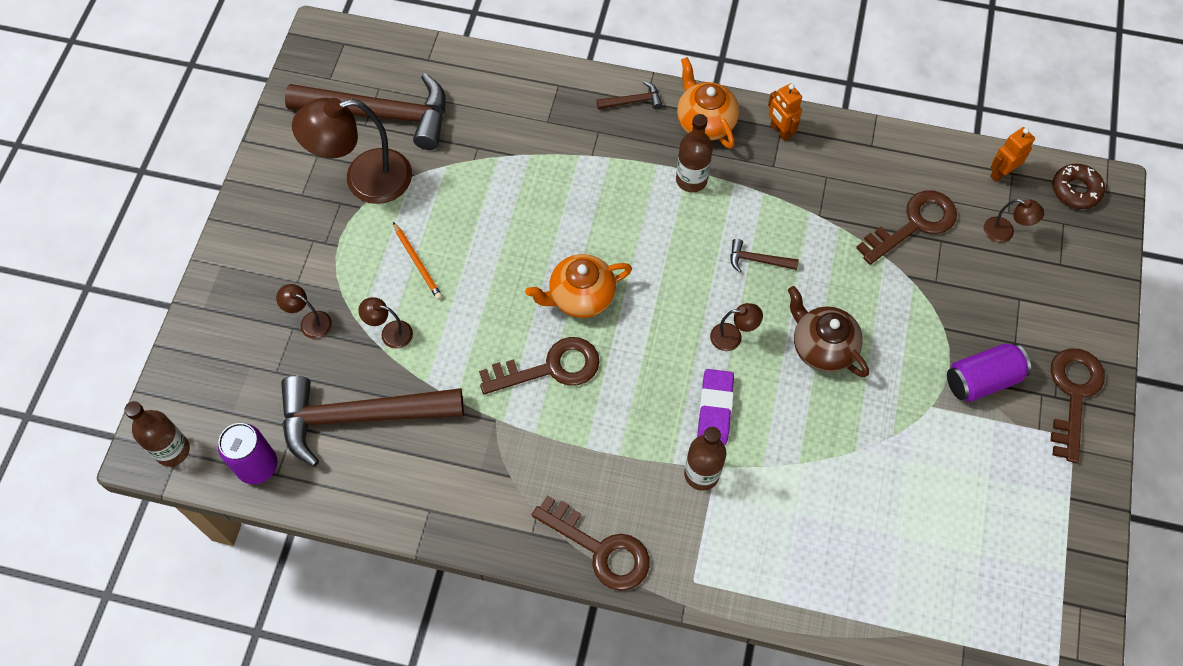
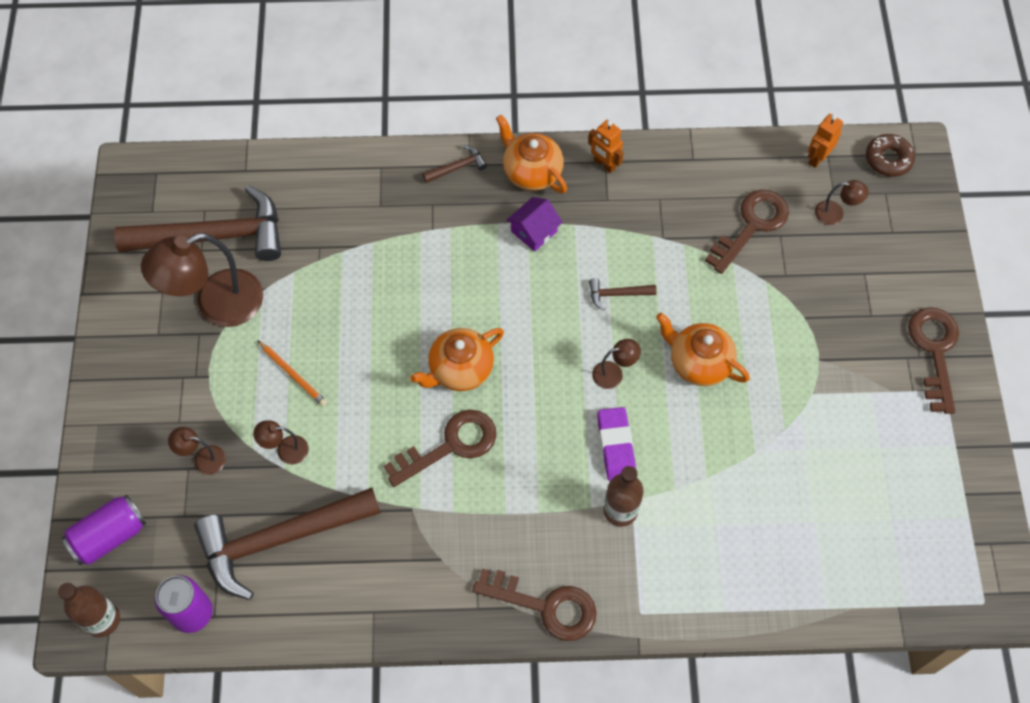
camera: 15 degrees left, 0 degrees up
brown bottle [676,114,713,192] -> purple house [506,197,563,252]
brown teapot [788,286,869,377] -> orange teapot [656,313,750,386]
purple can [947,343,1031,402] -> purple can moved to [62,494,146,565]

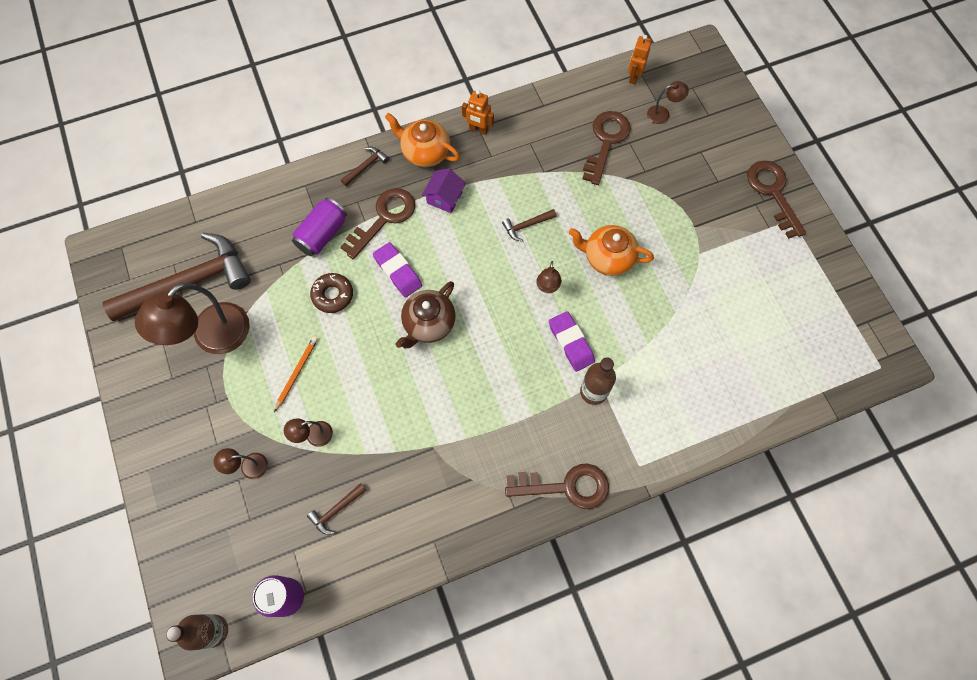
camera: 20 degrees left, 5 degrees up
purple can [62,494,146,565] -> purple can moved to [292,198,347,256]
brown hammer [194,488,381,600] -> brown hammer [307,483,366,535], size x0.40
orange pencil [257,340,327,406] -> orange pencil turned 90 degrees counterclockwise [274,337,318,412]
brown key [384,410,496,487] -> brown key moved to [340,188,415,259]
orange teapot [410,328,504,391] -> brown teapot [396,281,456,348]
brown lamp [592,339,641,389] -> brown lamp turned 135 degrees clockwise [536,261,562,293]
brown donut [866,134,915,177] -> brown donut moved to [310,273,353,313]
none -> purple eraser [373,242,422,298]

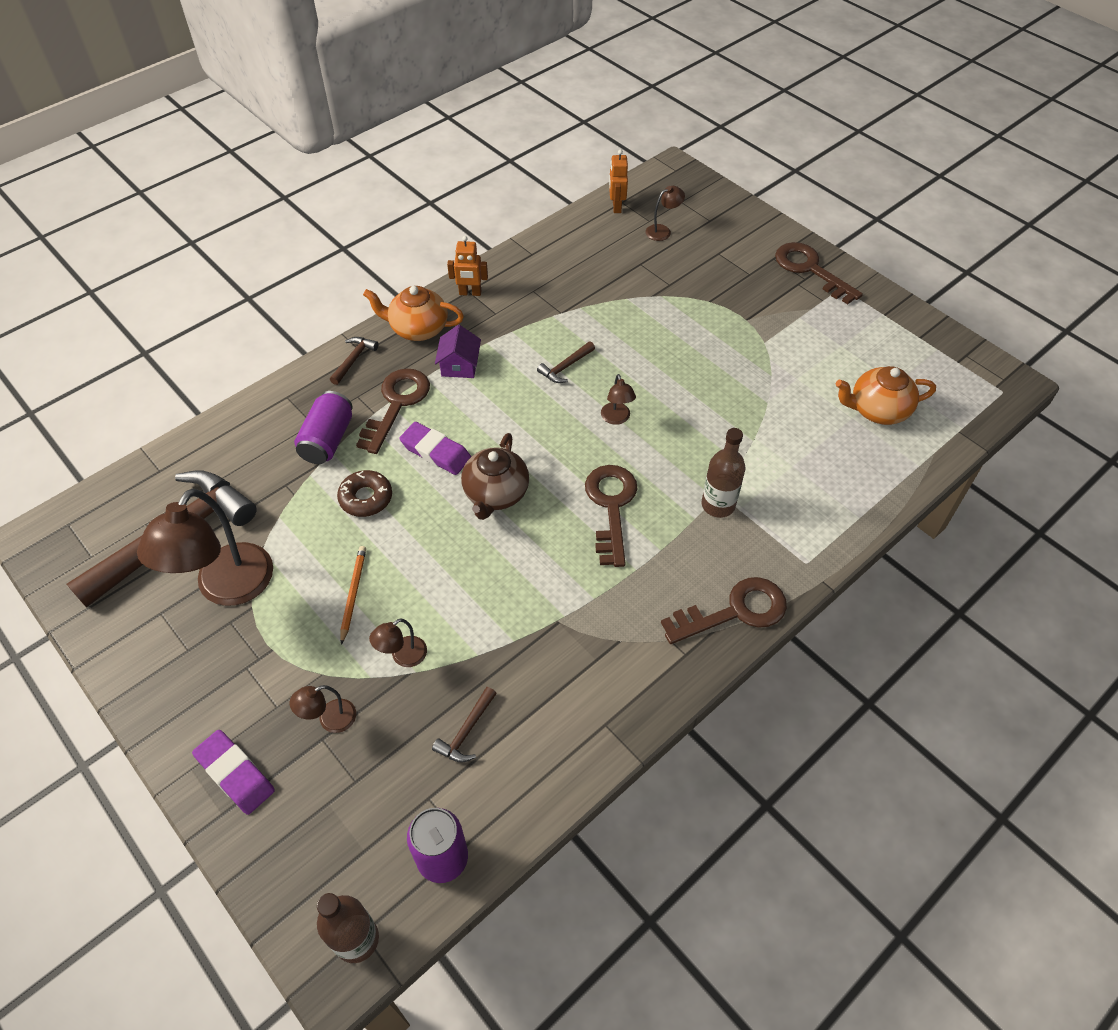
camera: 20 degrees left, 15 degrees down
purple eraser [549,311,595,372] -> purple eraser moved to [192,730,275,815]
orange teapot [569,225,654,276] -> orange teapot moved to [836,366,936,425]
brown key [582,111,631,185] -> brown key moved to [585,465,638,567]

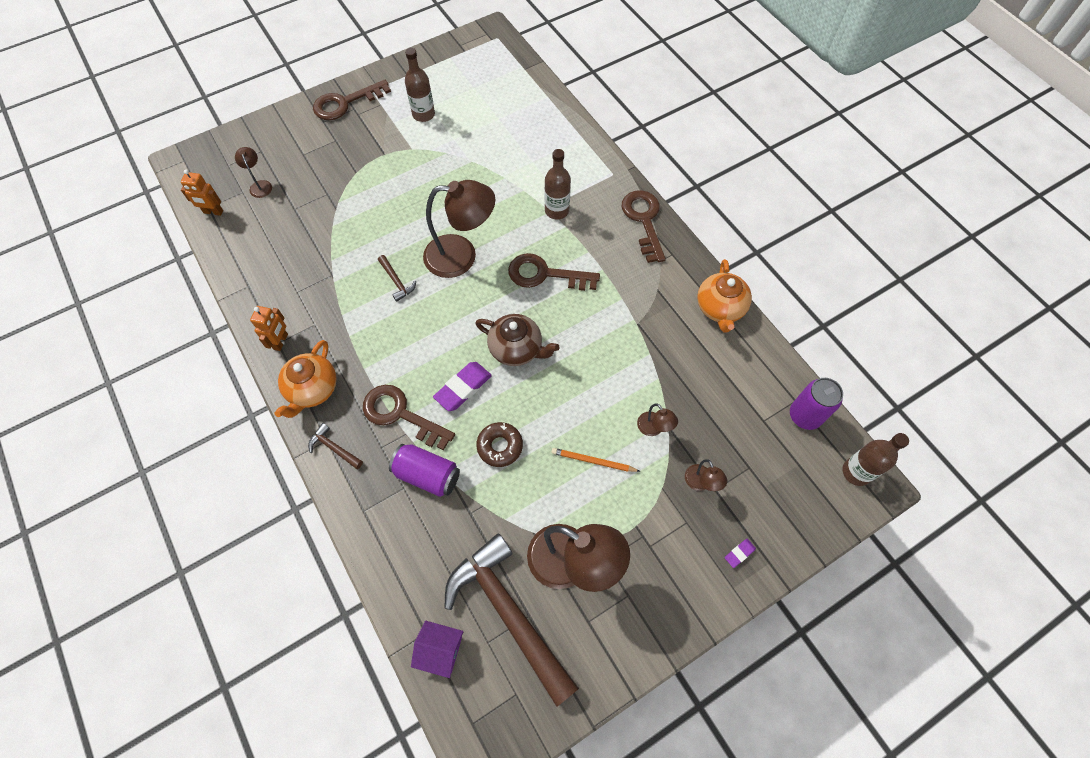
camera: 80 degrees left, 10 degrees up
purple eraser [192,730,275,815] -> purple eraser [725,539,756,568], size x0.51
brown hammer [432,687,497,763] -> none
purple house [435,325,481,378] -> purple house moved to [411,621,463,678]
brown lamp [601,374,636,425] -> brown lamp [423,180,495,278], size x2.23
orange teapot [836,366,936,425] -> orange teapot moved to [697,259,752,333]
none -> brown bottle [405,48,435,122]

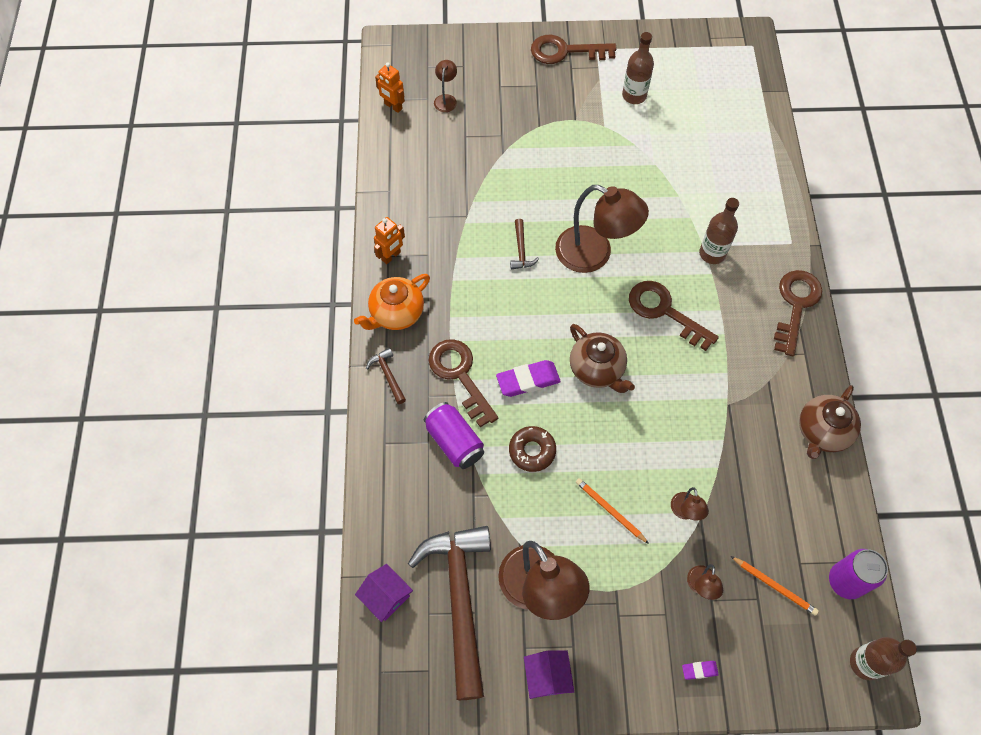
camera: 30 degrees right, 0 degrees up
orange teapot [697,259,752,333] -> brown teapot [799,385,861,459]
none -> purple house [524,651,574,699]
none -> orange pencil [731,556,819,616]

